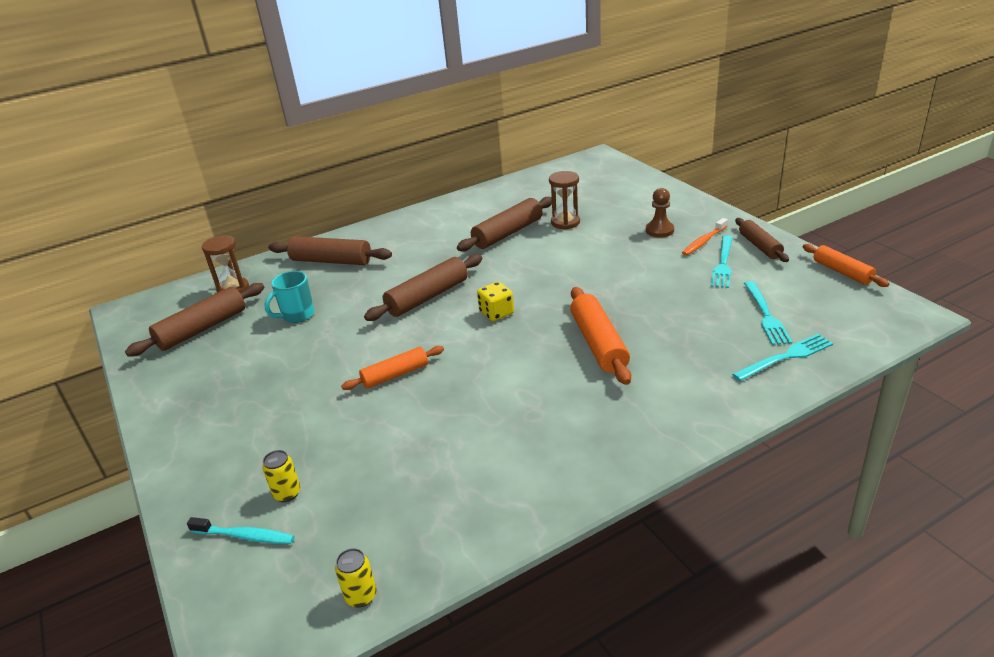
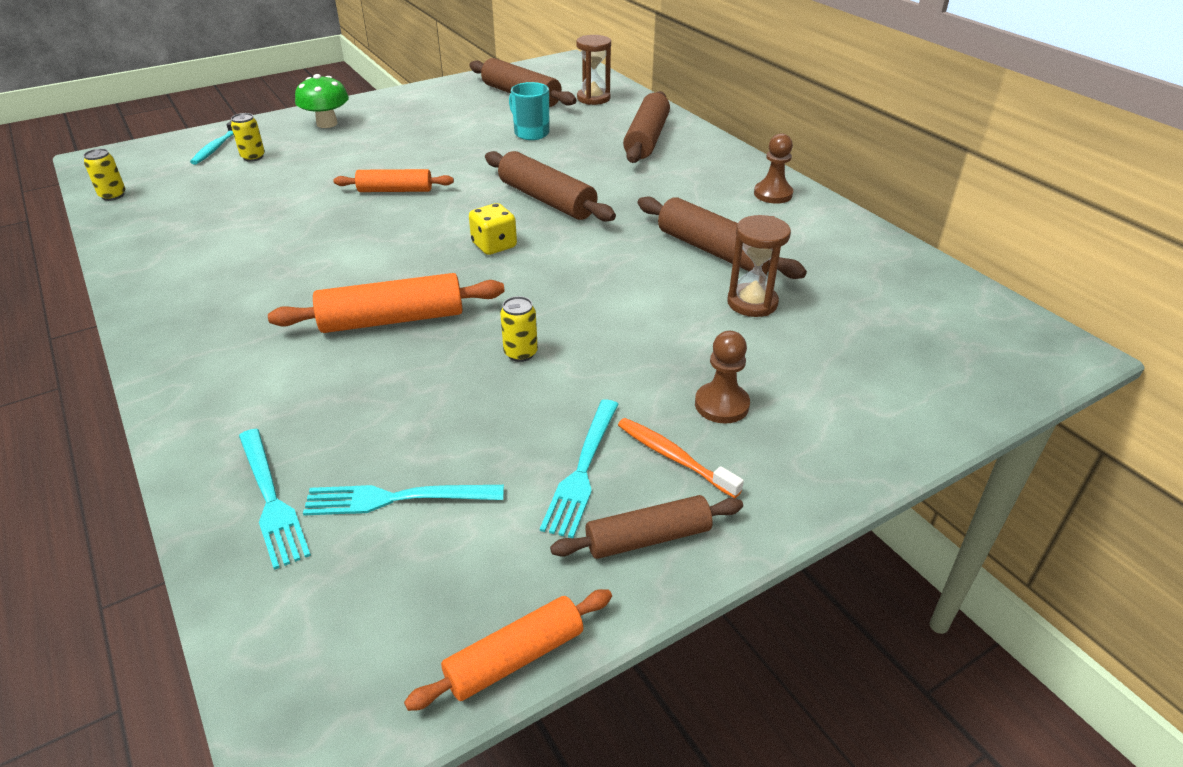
camera: 85 degrees right, 5 degrees up
orange rolling pin [341,346,444,390] -> orange rolling pin turned 60 degrees counterclockwise [333,169,454,192]
turquoise fork [711,235,733,288] -> turquoise fork turned 90 degrees counterclockwise [540,399,619,538]
none -> green mushroom [295,74,349,128]
none -> yellow can [500,296,538,362]
none -> brown pawn [754,133,793,204]

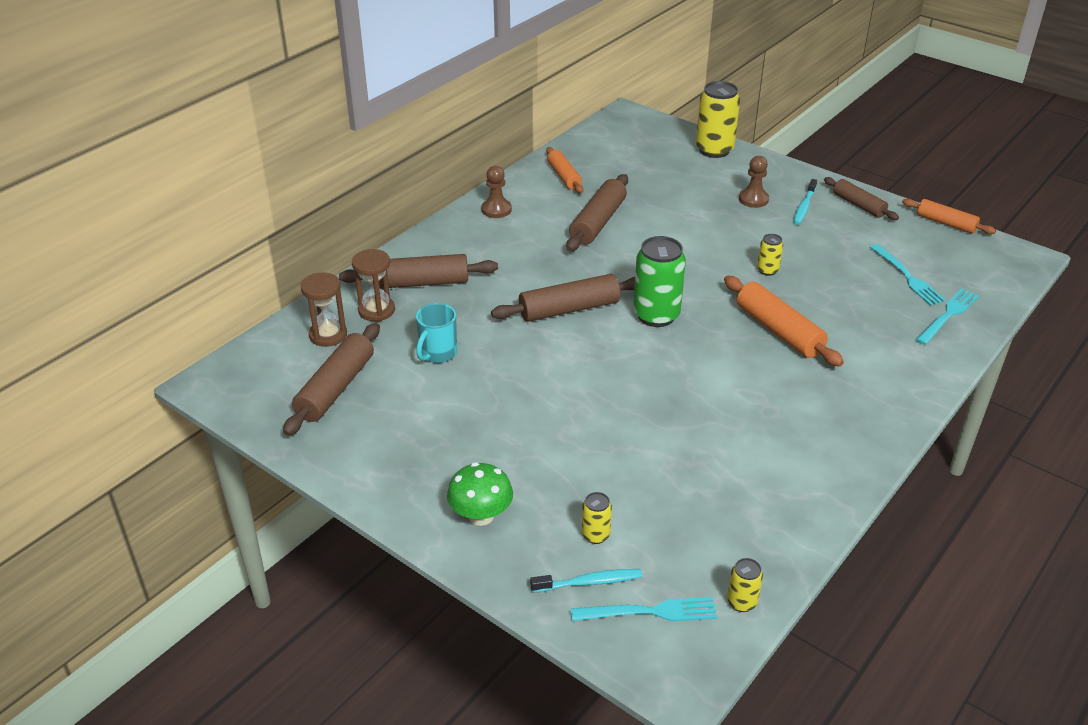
camera: 110 degrees left, 0 degrees up
orange rolling pin [333,169,454,192] -> orange rolling pin moved to [546,147,583,193]
yellow dice [469,203,517,255] -> green can [633,236,686,327]
brown rolling pin [485,151,616,222] -> brown rolling pin turned 45 degrees clockwise [491,274,635,322]
turquoise fork [540,399,619,538] -> turquoise fork moved to [571,597,717,622]
orange toothbrush [618,418,744,498] -> turquoise toothbrush [793,179,817,225]
brown hourglass [727,215,791,317] -> brown hourglass moved to [352,249,395,321]
none -> yellow can [696,81,740,158]

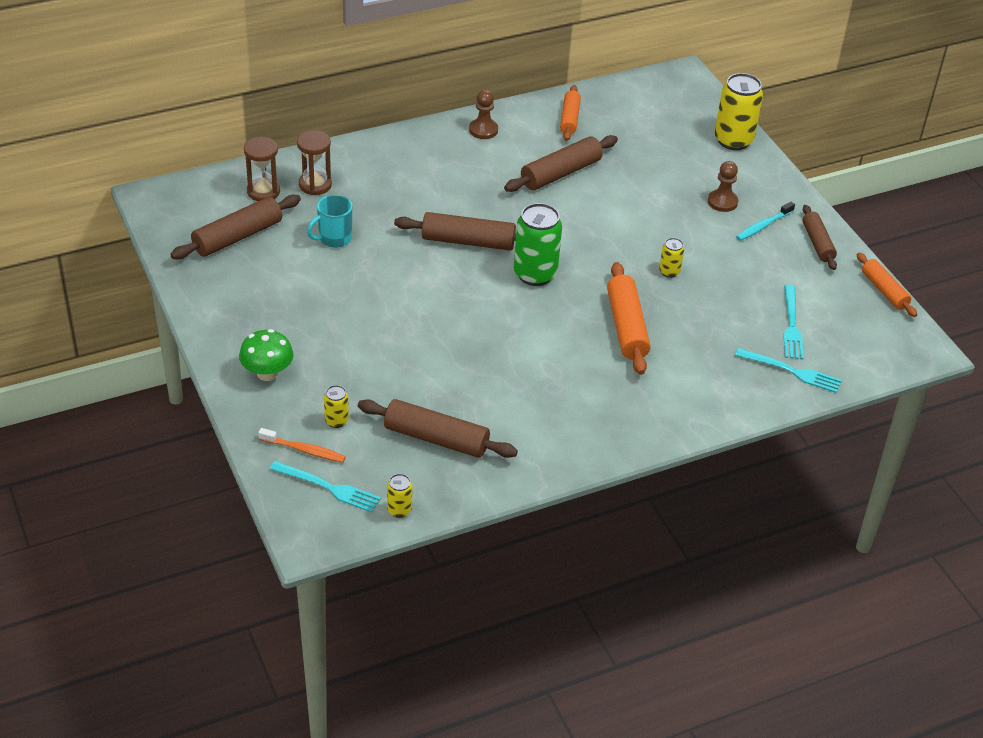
camera: 25 degrees right, 5 degrees up
brown rolling pin [339,254,498,289] -> brown rolling pin moved to [358,399,518,458]
turquoise toothbrush [530,569,642,593] -> orange toothbrush [258,428,346,463]
turquoise fork [916,289,979,345] -> turquoise fork turned 45 degrees clockwise [735,348,842,393]

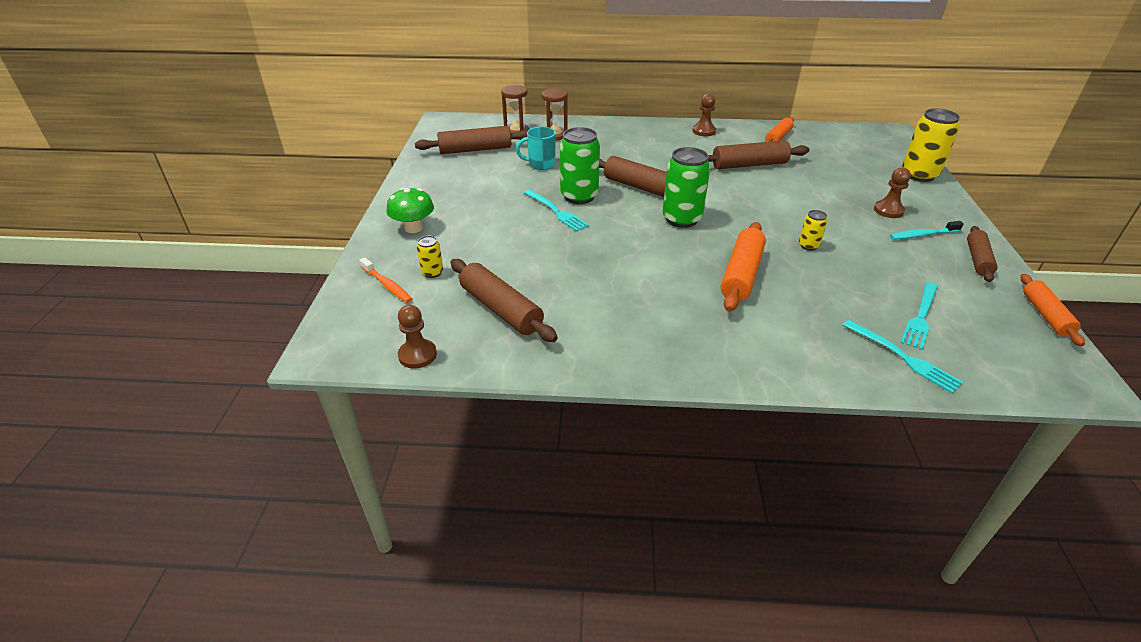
camera: 30 degrees right, 5 degrees down
turquoise fork [270,461,381,513] -> turquoise fork moved to [524,189,589,232]
yellow can [387,474,413,518] -> brown pawn [398,305,437,369]
none -> green can [560,127,600,204]

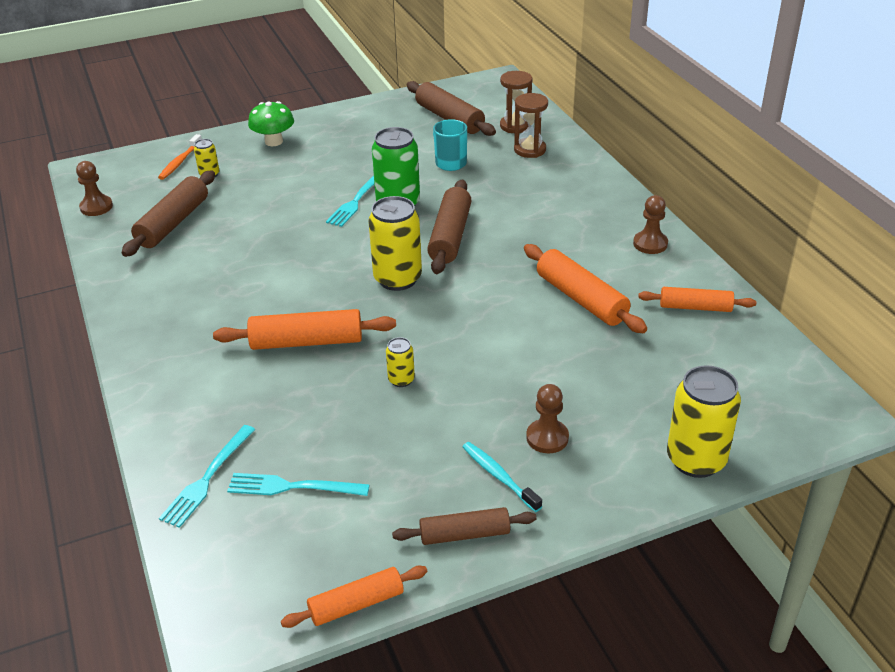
camera: 65 degrees right, 0 degrees up
green can [663,147,710,228] -> yellow can [368,196,422,291]
brown rolling pin [708,141,809,169] -> orange rolling pin [524,244,647,333]

